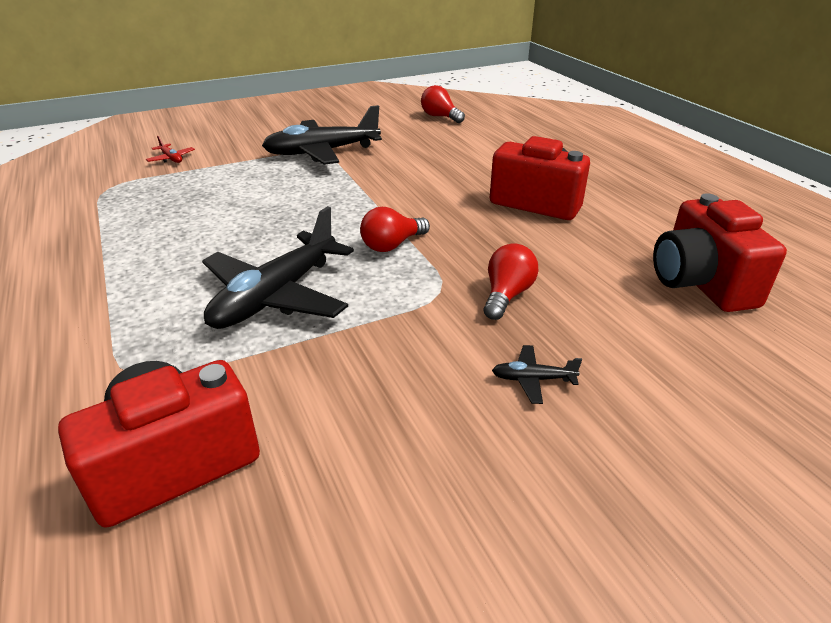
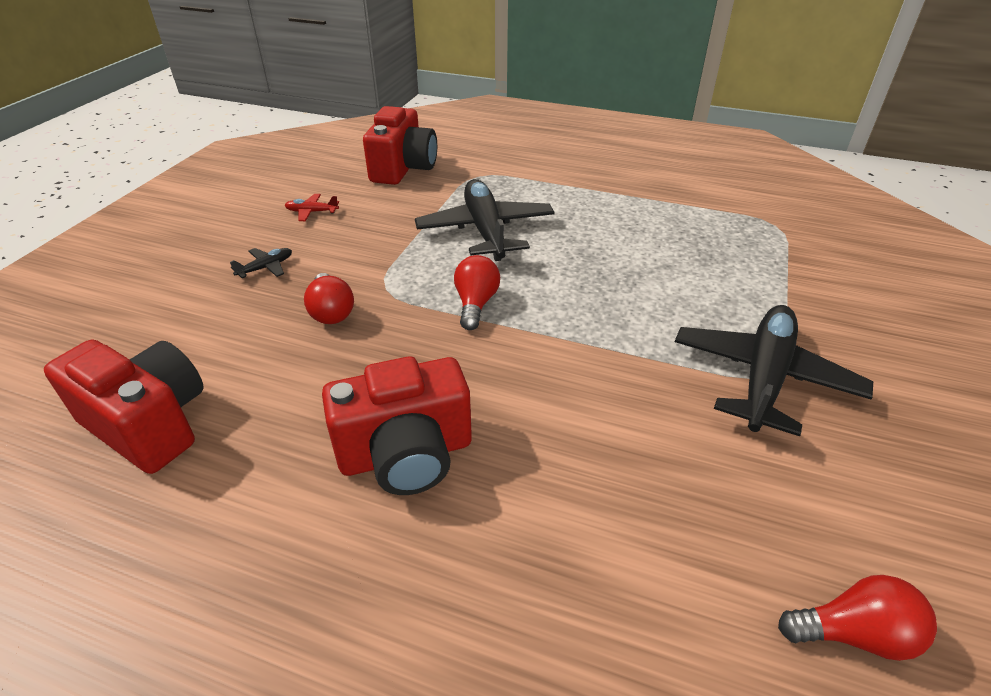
camera: 135 degrees right, 5 degrees up
red plane [146,136,195,163] -> red plane moved to [285,194,339,221]

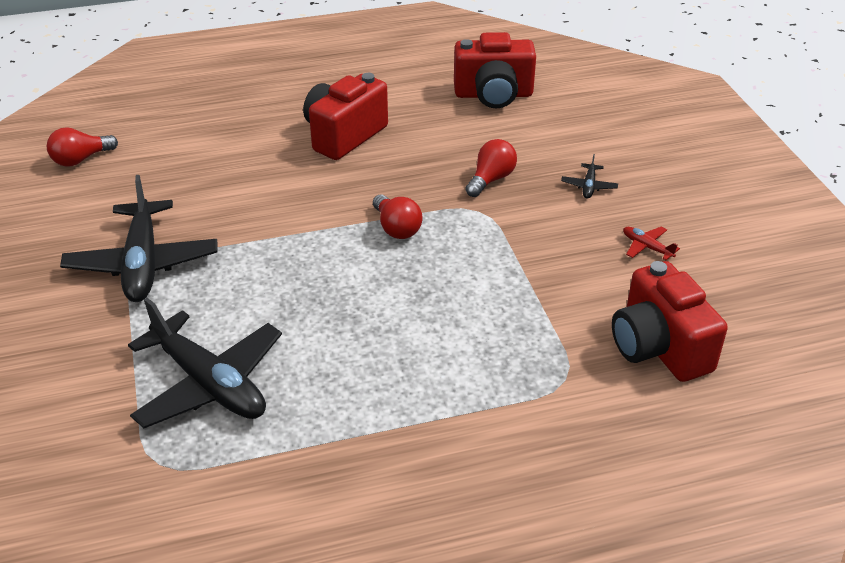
camera: 145 degrees right, 0 degrees up
red plane [285,194,339,221] -> red plane turned 105 degrees counterclockwise [623,227,680,260]
red light bulb [304,273,354,324] -> red light bulb turned 90 degrees clockwise [465,139,517,197]
black plane [415,179,555,261] -> black plane moved to [128,298,282,428]

